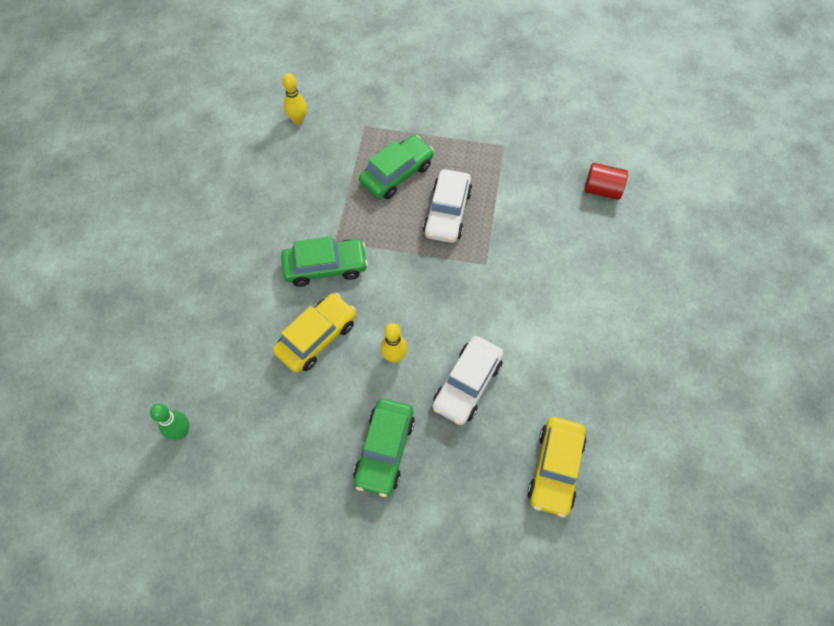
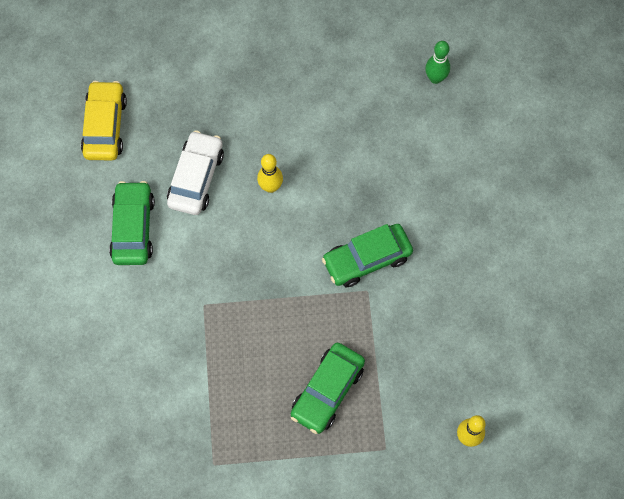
camera: 165 degrees right, 5 degrees up
yellow car [273,293,356,373] -> none
green car [353,399,415,497] -> green car moved to [109,181,155,265]
white car [423,169,472,243] -> none
red cylinder [585,163,628,200] -> none

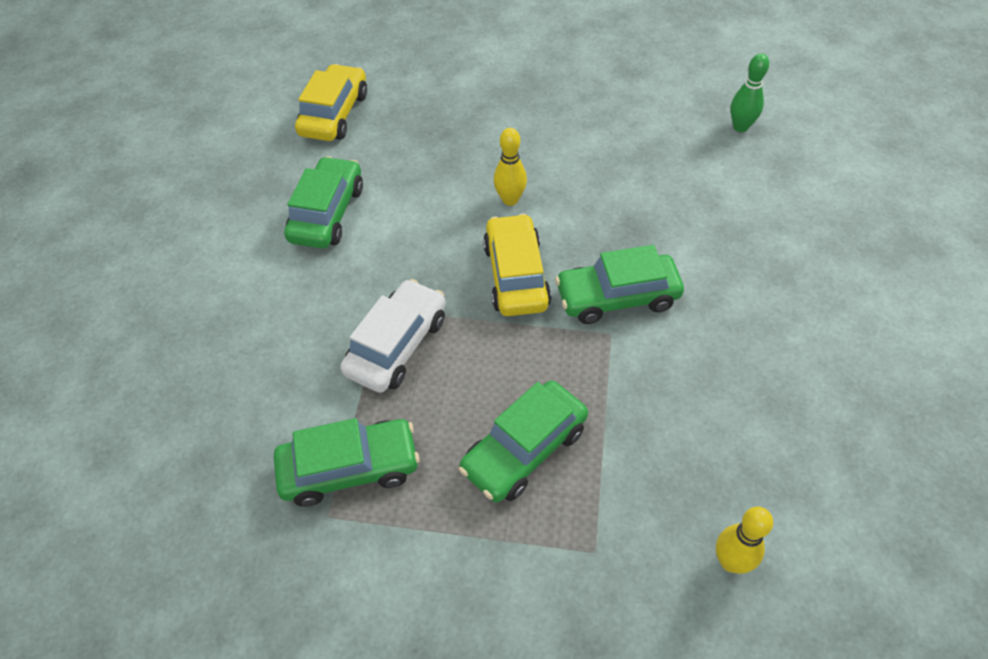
camera: 15 degrees right, 15 degrees down
white car [167,130,224,215] -> white car moved to [340,279,446,393]
none -> green car [274,418,420,507]
none -> yellow car [483,214,551,316]

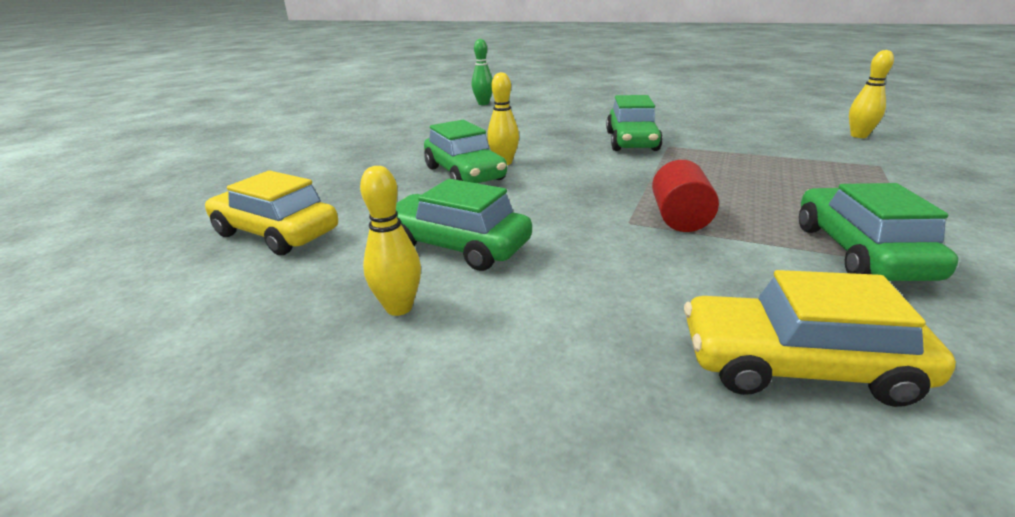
camera: 75 degrees left, 25 degrees down
white car [340,279,446,393] -> red cylinder [652,160,719,232]
green car [459,381,588,503] -> green car moved to [424,120,507,183]
yellow car [483,214,551,316] -> yellow car moved to [684,270,956,407]
none -> yellow bowling pin [360,166,421,316]

